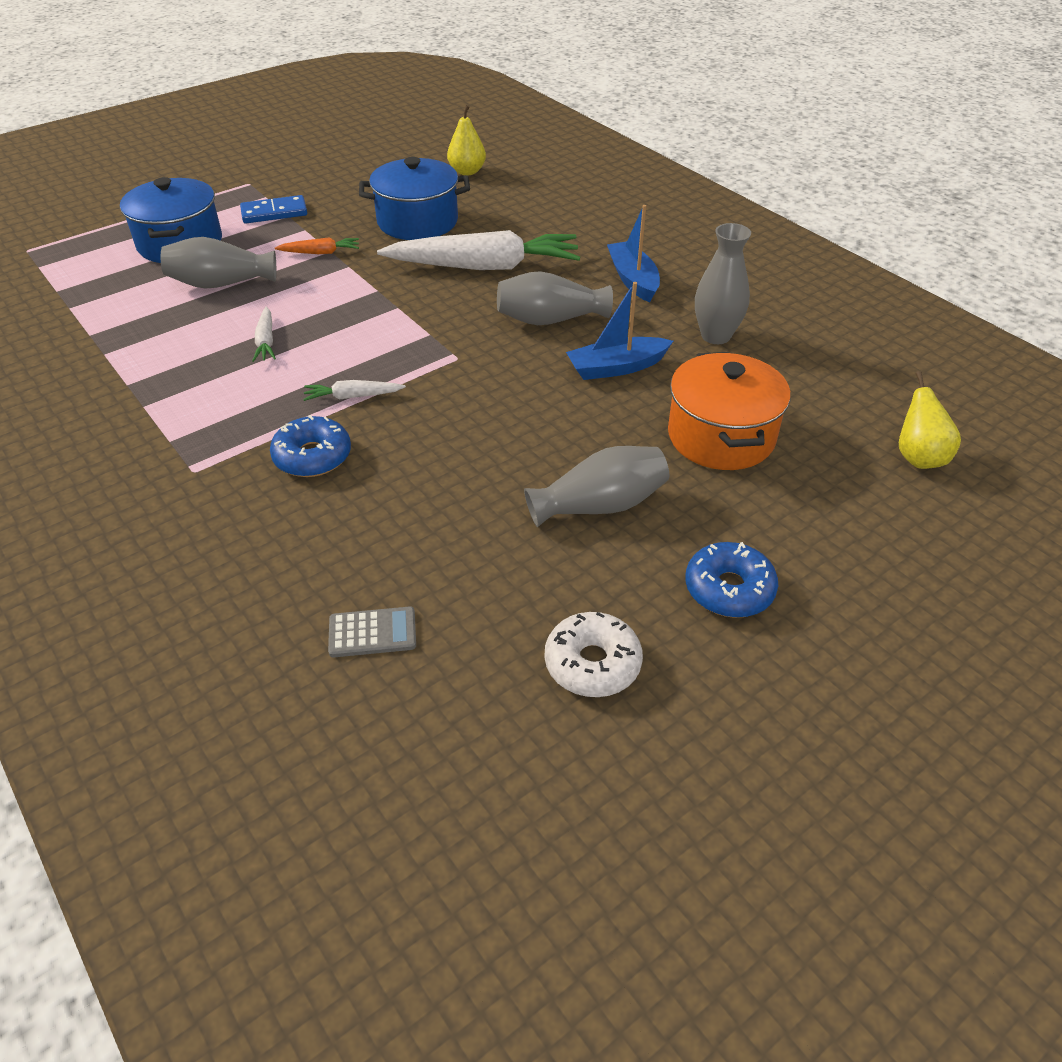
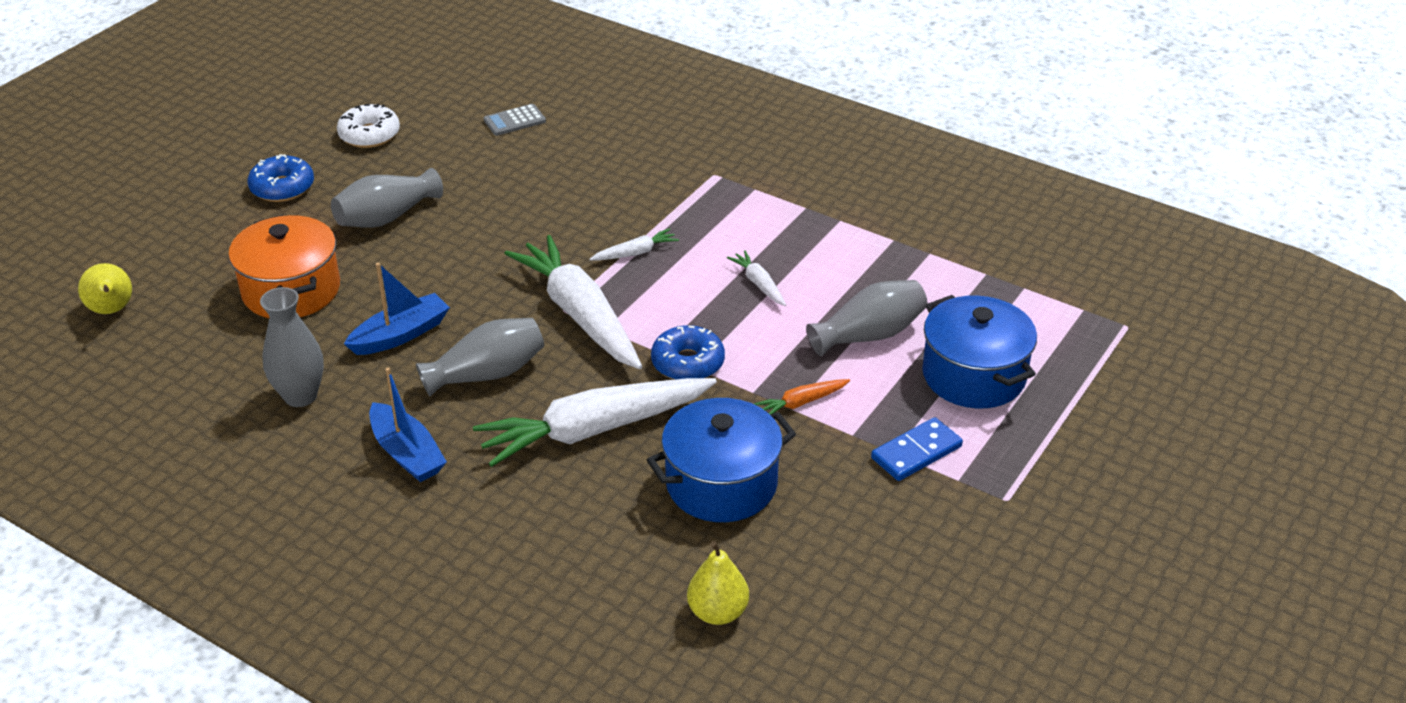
camera: 160 degrees right, 5 degrees down
blue donut [270,415,351,477] -> blue donut moved to [651,325,725,380]
none -> white carrot [504,235,642,369]

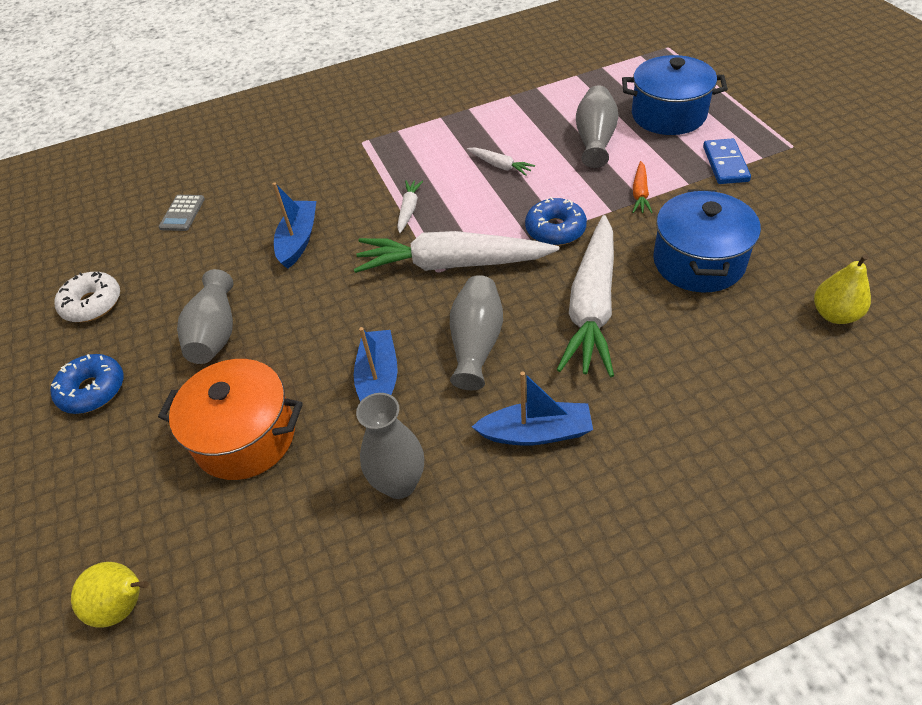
camera: 50 degrees left, 10 degrees up
white carrot [727,250,786,306] -> white carrot turned 150 degrees counterclockwise [467,147,535,176]
none -> blue boat [273,182,316,269]

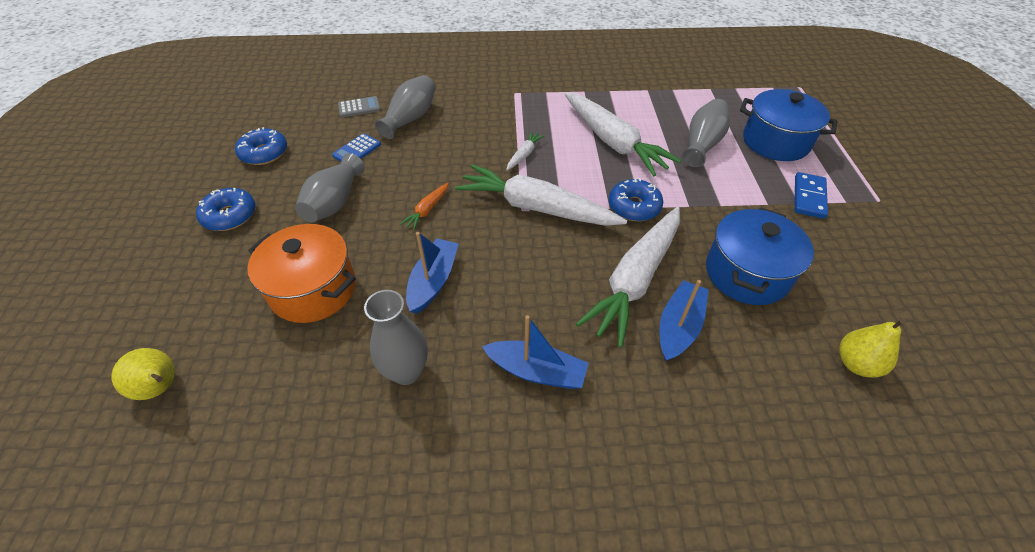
camera: 15 degrees right, 0 degrees up
white donut [54,272,120,322] -> blue donut [235,127,287,165]
grey calculator [159,195,205,231] -> grey calculator turned 135 degrees counterclockwise [338,96,381,117]
blue boat [273,182,316,269] -> blue boat moved to [659,280,709,362]
grey vase [450,275,503,390] -> grey vase moved to [375,75,436,139]
white carrot [467,147,535,176] -> white carrot [565,92,681,176], size x2.35
orange carrot [632,161,653,213] -> orange carrot moved to [400,182,449,231]
none -> blue calculator [332,133,381,161]

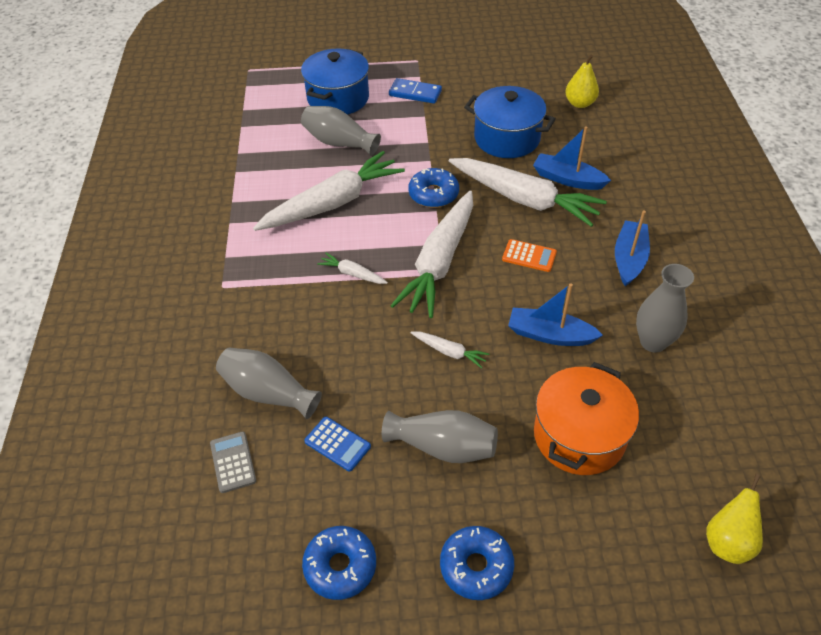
camera: 90 degrees left, 0 degrees up
orange carrot [400,182,449,231] -> white carrot [411,332,489,368]
none -> orange calculator [502,239,557,272]

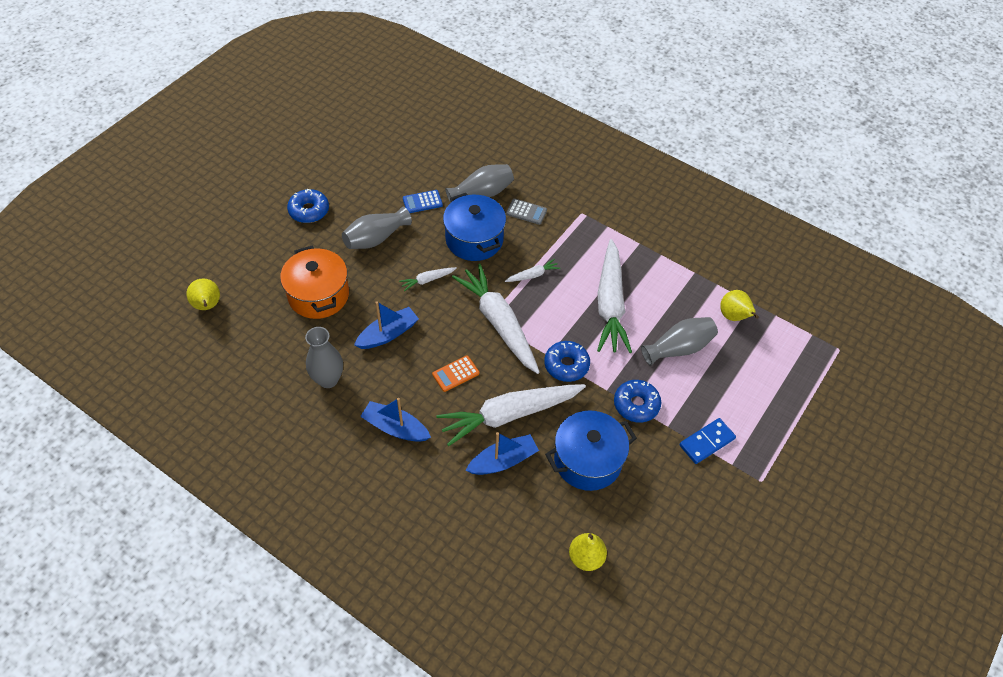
camera: 125 degrees right, 5 degrees up
grey calculator [210,431,256,493] -> grey calculator moved to [506,199,547,225]
blue pot [301,49,369,115] -> blue pot moved to [443,193,506,261]
blue donut [302,526,376,600] -> blue donut moved to [614,380,661,423]
blue boat [615,211,650,286] -> blue boat turned 150 degrees clockwise [360,398,431,442]
none -> yellow pear [720,290,759,321]

